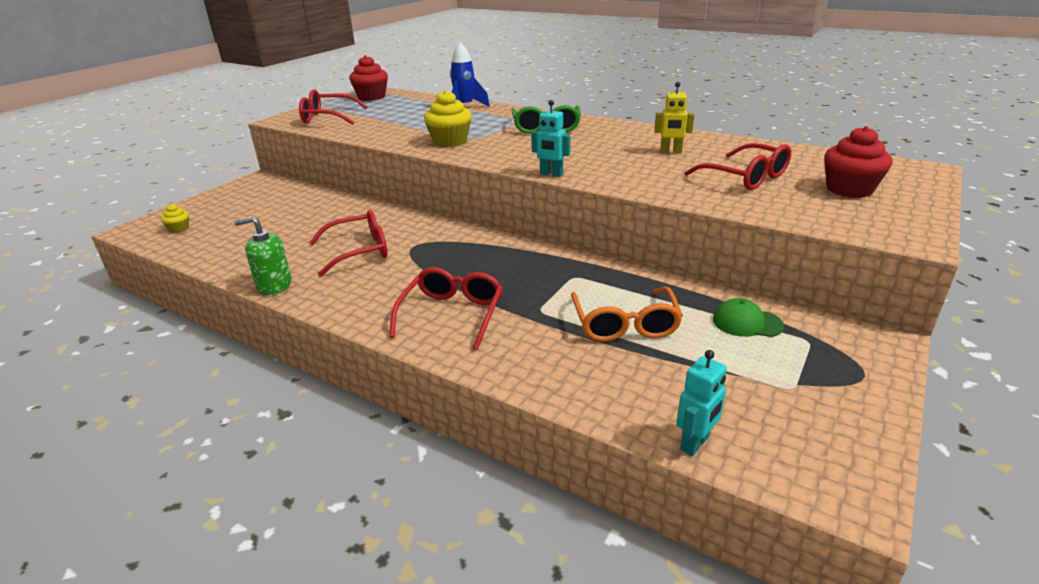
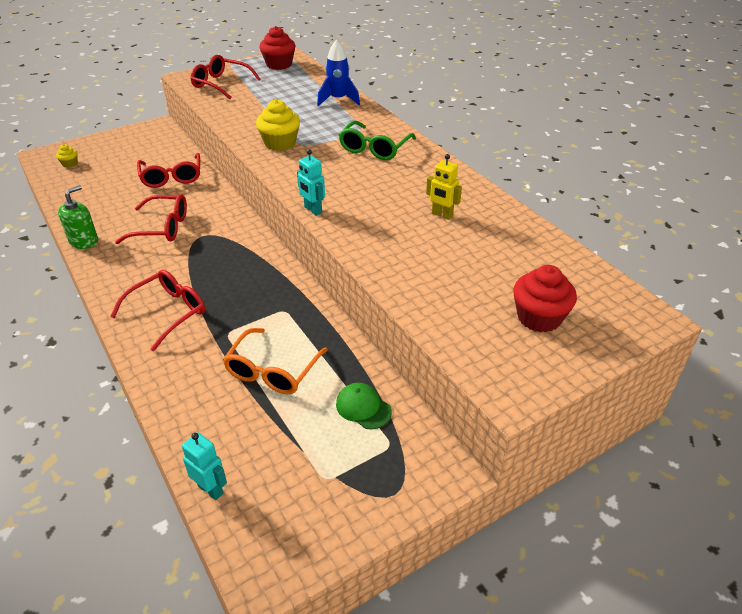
camera: 25 degrees right, 10 degrees up
green soap dispenser [234,216,292,295] -> green soap dispenser turned 105 degrees clockwise [58,185,98,249]
turquoise robot [676,350,727,456] -> turquoise robot turned 120 degrees counterclockwise [182,432,227,500]
red glasses [684,143,791,190] -> red glasses moved to [137,153,200,188]

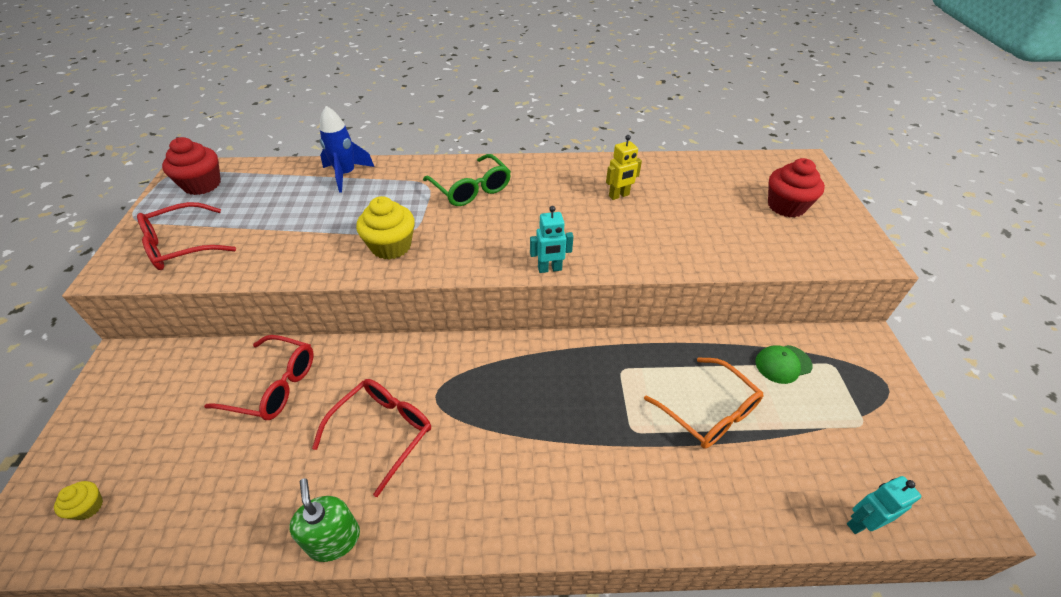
camera: 60 degrees left, 5 degrees up
red glasses [110,270,205,351] -> none

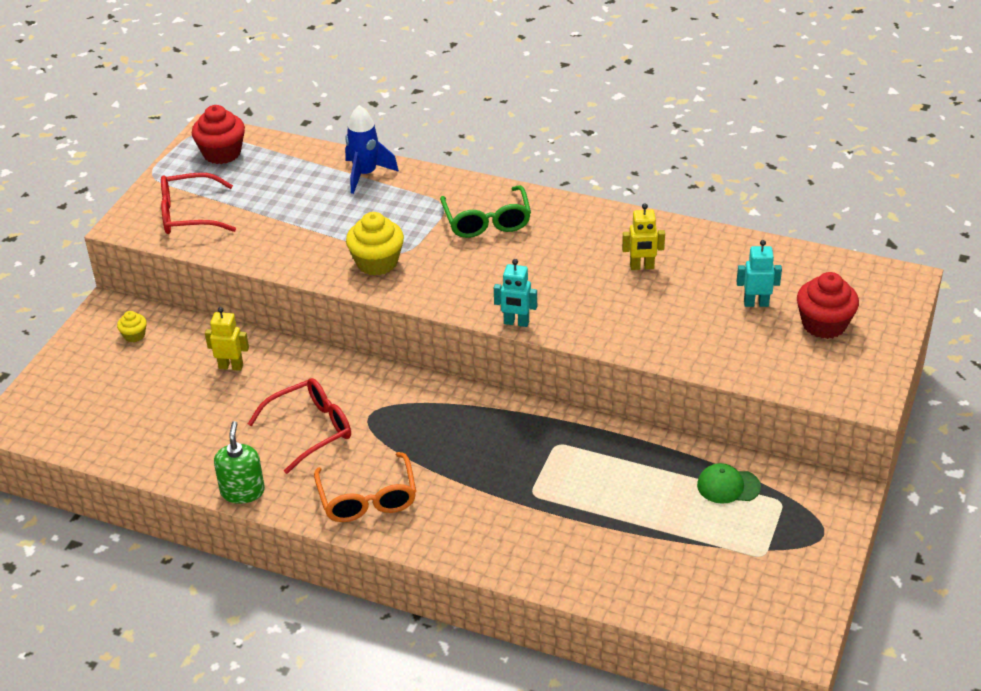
camera: 25 degrees right, 5 degrees down
yellow cupcake [54,481,103,520] -> yellow cupcake moved to [117,311,147,342]
red glasses [204,335,314,420] -> yellow robot [205,307,249,371]
orange glasses [644,357,763,449] -> orange glasses moved to [314,452,416,522]
turquoise robot [847,476,921,534] -> turquoise robot moved to [737,240,782,307]

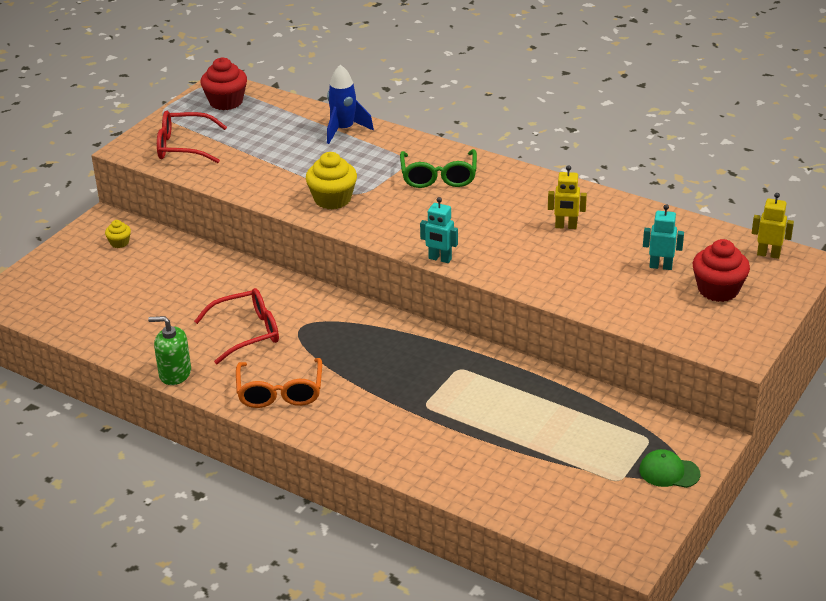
camera: 10 degrees right, 5 degrees down
yellow robot [205,307,249,371] -> yellow robot moved to [752,193,794,259]
green soap dispenser [214,421,265,504] -> green soap dispenser turned 90 degrees counterclockwise [148,316,191,385]
green cap [697,463,761,504] -> green cap moved to [639,449,700,488]

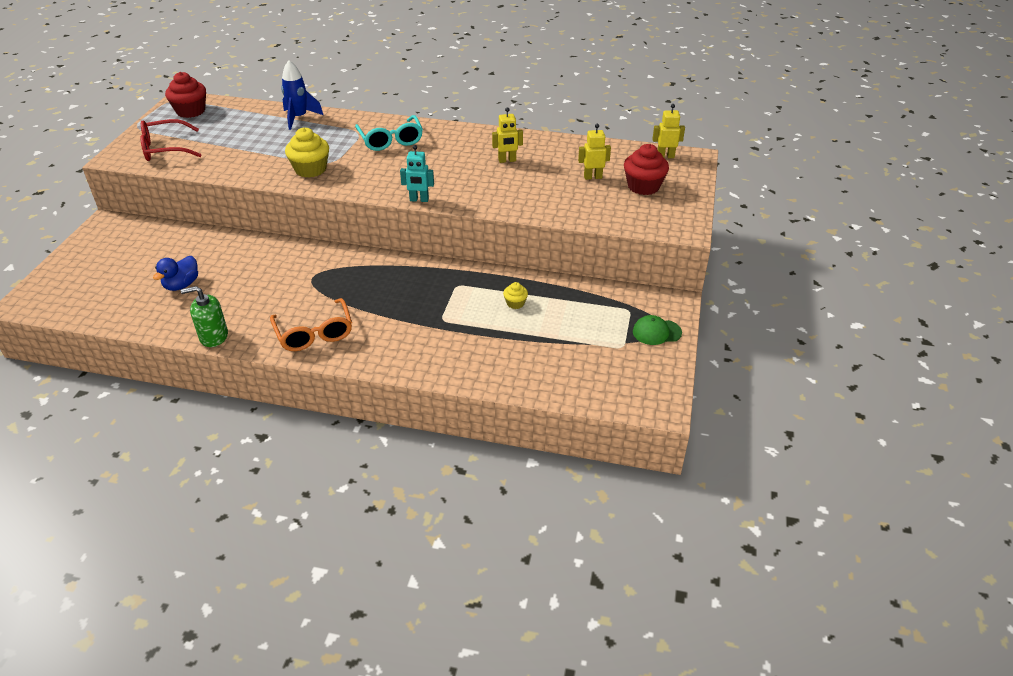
camera: 20 degrees left, 5 degrees up
yellow cupcake [105,220,131,248] -> yellow cupcake moved to [503,282,528,309]
red glasses [194,288,279,364] -> none
green glasses [400,149,477,188] -> turquoise glasses [355,115,423,151]
turquoise robot [643,204,684,270] -> yellow robot [578,124,611,180]
none -> blue duck [153,256,198,291]

